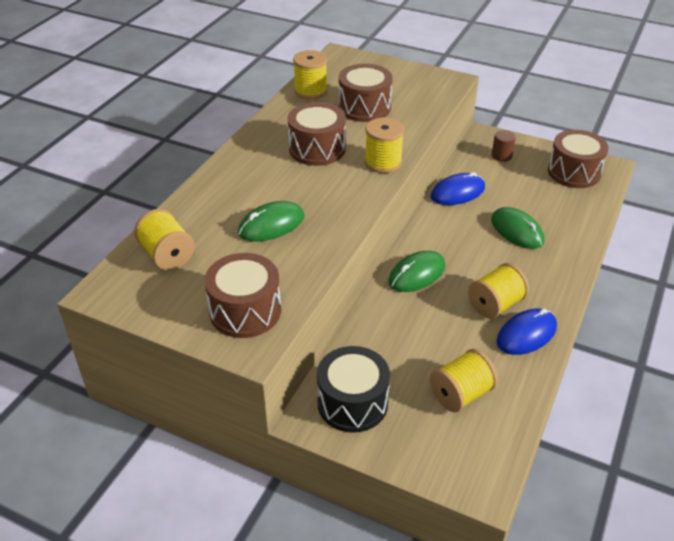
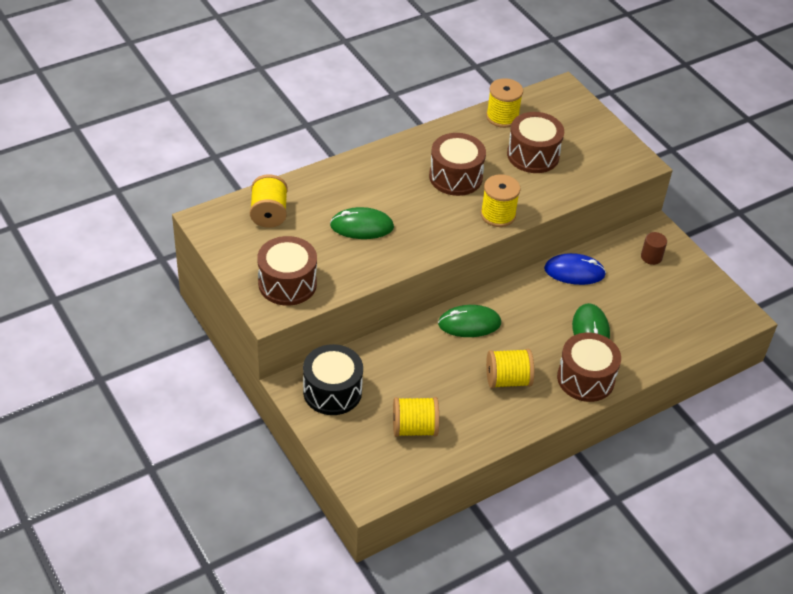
camera: 30 degrees right, 5 degrees up
blue mouse [496,309,557,355] -> none
brown drum [548,130,609,188] -> brown drum moved to [557,332,621,402]

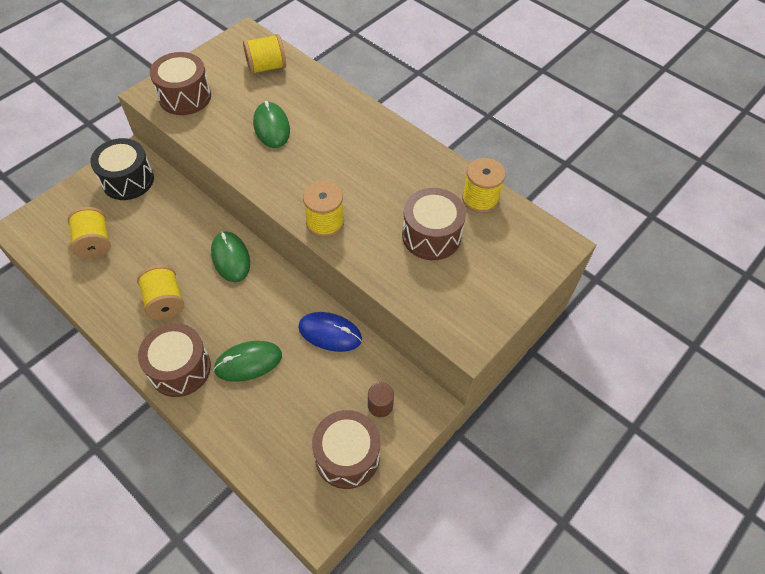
camera: 75 degrees right, 10 degrees up
brown drum [429,133,486,196] -> brown drum moved to [312,410,380,489]
blue mouse [544,253,606,285] -> blue mouse turned 60 degrees counterclockwise [298,312,362,352]

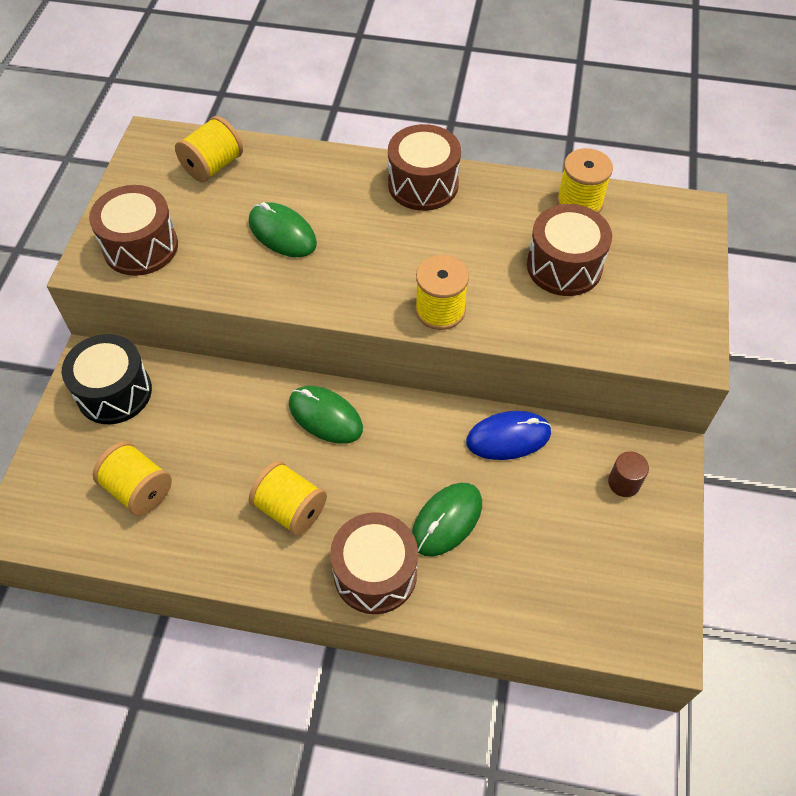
camera: 30 degrees left, 0 degrees up
brown drum [312,410,380,489] -> brown drum moved to [388,124,461,211]

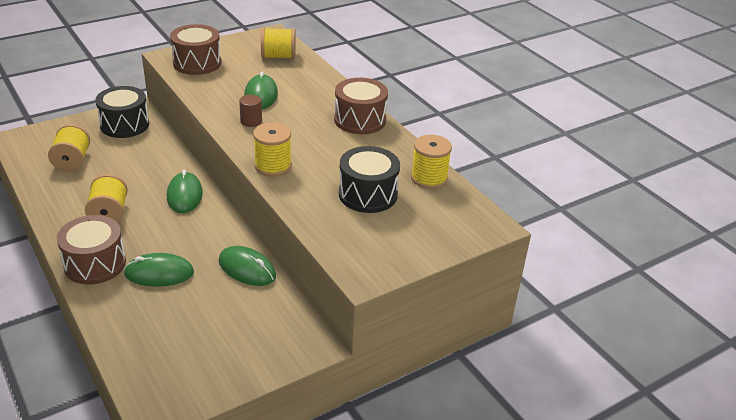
camera: 45 degrees right, 20 degrees down
blue mouse [466,411,551,460] -> green mouse [219,246,276,286]
brown drum [527,204,612,296] -> black drum [339,146,400,213]
brown cylinder [608,451,649,497] -> brown cylinder moved to [239,95,262,127]

